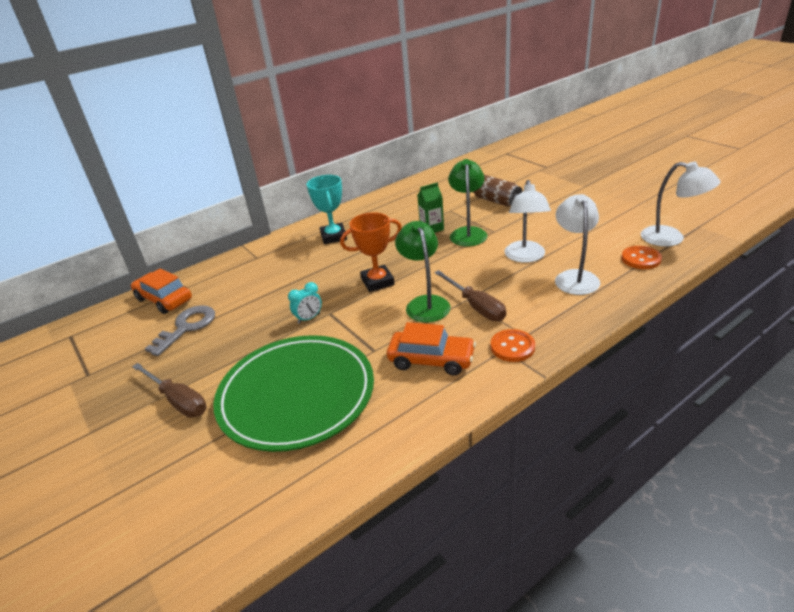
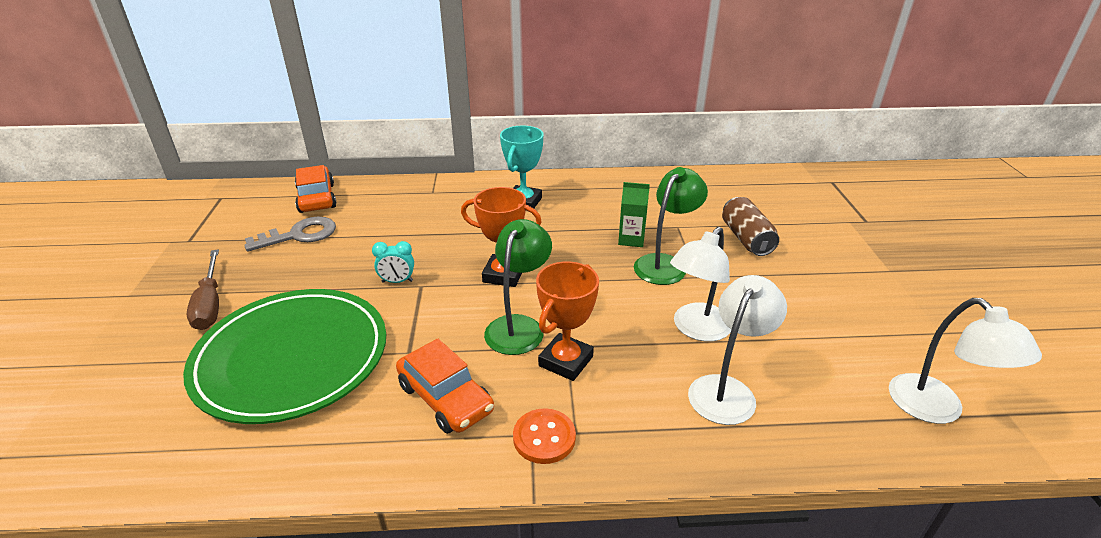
camera: 30 degrees right, 0 degrees up
brown screwdriver [434,270,506,321] -> orange trophy [536,261,599,381]
orange button [621,246,662,269] -> none

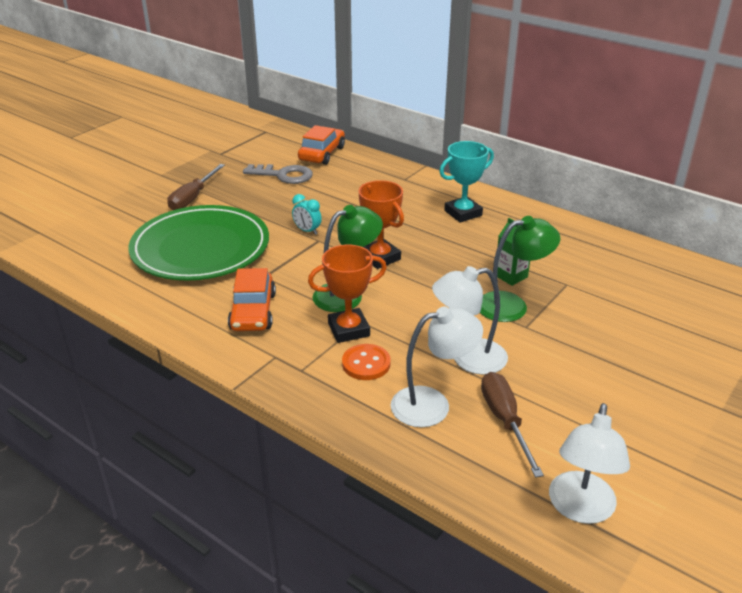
camera: 40 degrees right, 0 degrees up
orange button [513,408,576,464] -> orange button moved to [342,344,391,380]
brown can [722,197,779,256] -> none
none -> brown screwdriver [481,372,544,478]

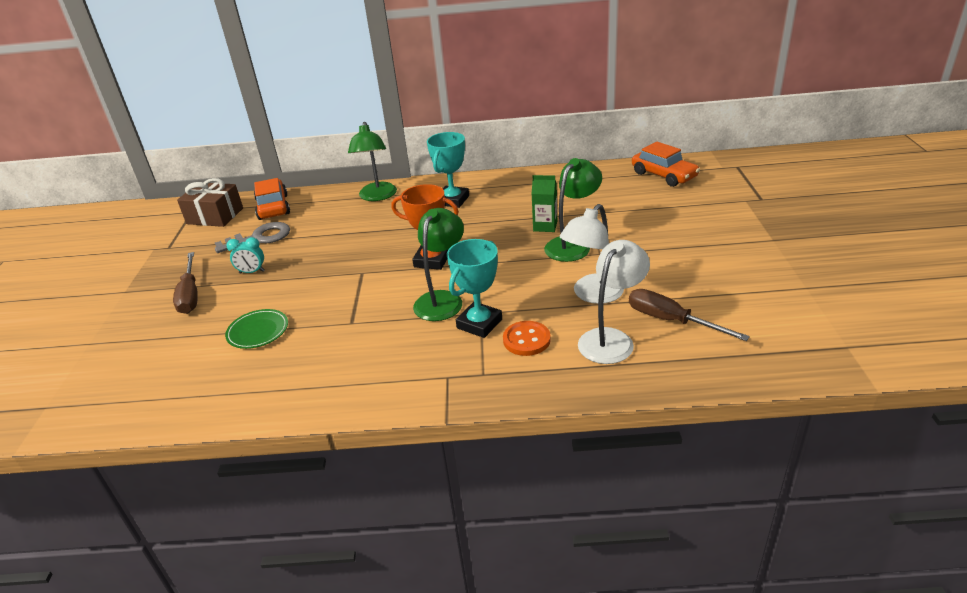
camera: 35 degrees left, 0 degrees up
green plate [129,205,269,280] -> green plate [225,309,288,349], size x0.40
orange car [228,268,276,331] -> orange car moved to [632,142,700,187]
turquoise clock [292,194,322,235] -> turquoise clock moved to [226,237,264,274]
orange trophy [308,245,387,343] -> turquoise trophy [447,239,502,338]
white lamp [549,403,630,524] -> none
none -> brown gift [177,178,243,227]
none -> green lamp [348,122,397,201]

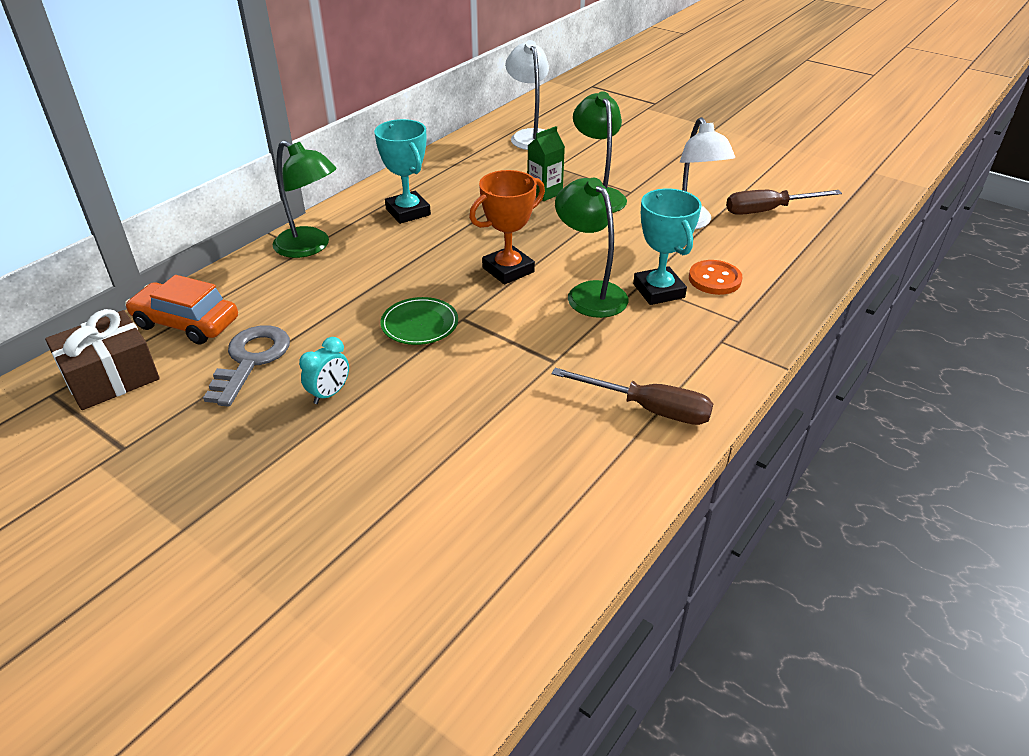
camera: 55 degrees left, 5 degrees up
brown screwdriver [173,252,198,314] -> brown screwdriver moved to [552,368,714,425]
green plate [225,309,288,349] -> green plate moved to [380,297,458,345]
white lamp [578,240,650,364] -> white lamp moved to [505,40,549,150]
orange car [632,142,700,187] -> none

